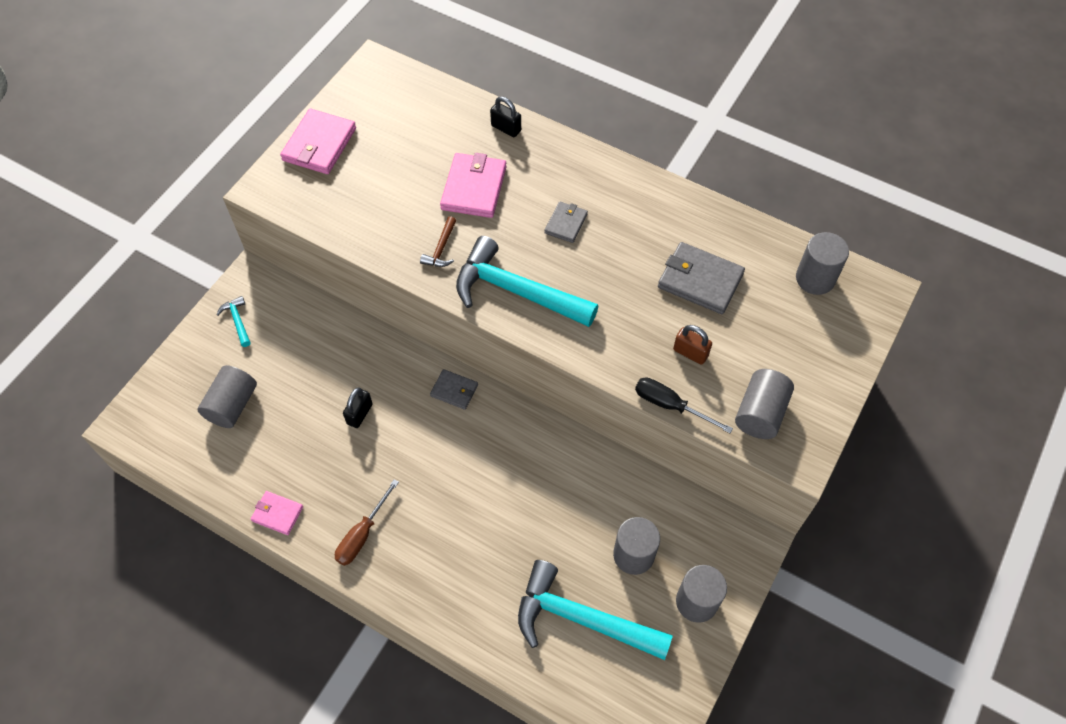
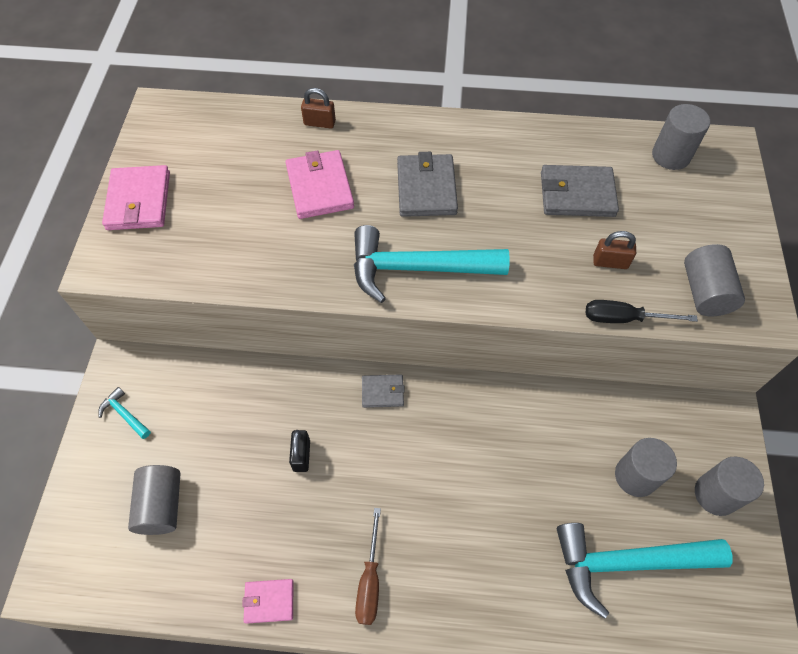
camera: 25 degrees left, 0 degrees up
brown hammer [420,216,456,267] -> none
black padlock [490,97,521,137] -> brown padlock [301,88,336,129]
grey wallet [544,201,588,243] -> grey wallet [397,152,458,217], size x1.73

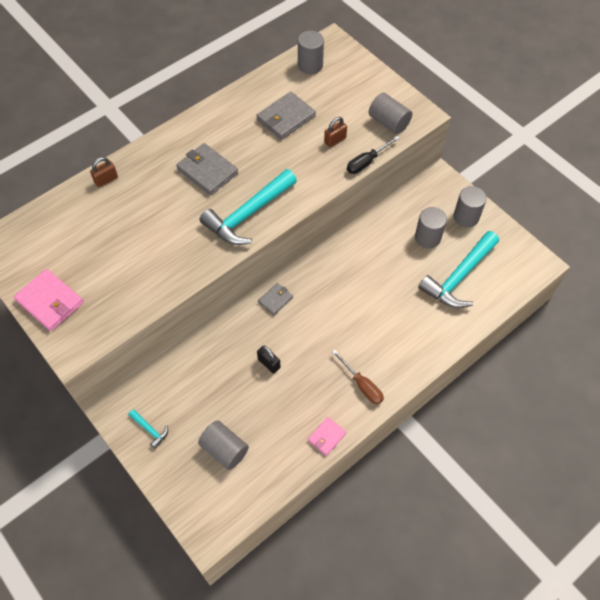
camera: 45 degrees left, 0 degrees up
turquoise hammer [98,387,151,439] -> turquoise hammer turned 135 degrees counterclockwise [129,409,168,449]
pink wallet [286,150,354,219] -> none

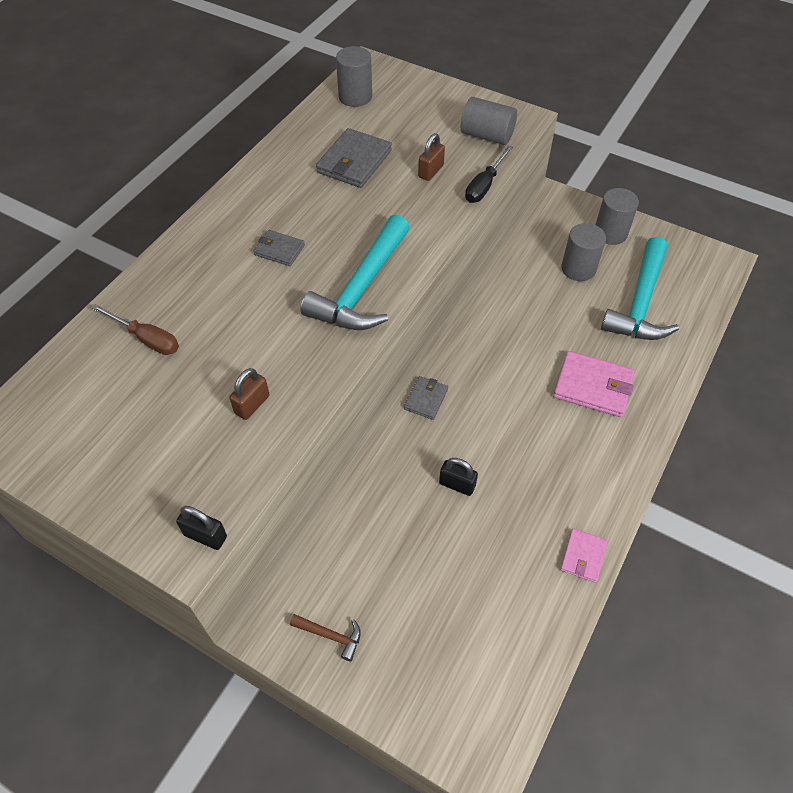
camera: 20 degrees left, 5 degrees down
pink wallet [14,269,84,331] -> pink wallet moved to [553,351,635,417]
brown padlock [90,157,118,187] -> brown padlock moved to [229,368,269,420]
turquoise hammer [129,409,168,449] -> brown hammer [290,614,361,661]
grey wallet [176,143,238,195] -> grey wallet [253,230,305,266], size x0.58
grey cylinder [198,420,249,470] -> none
brown screwdriver [332,350,384,405] -> brown screwdriver moved to [91,304,179,355]
none -> black padlock [176,506,227,550]

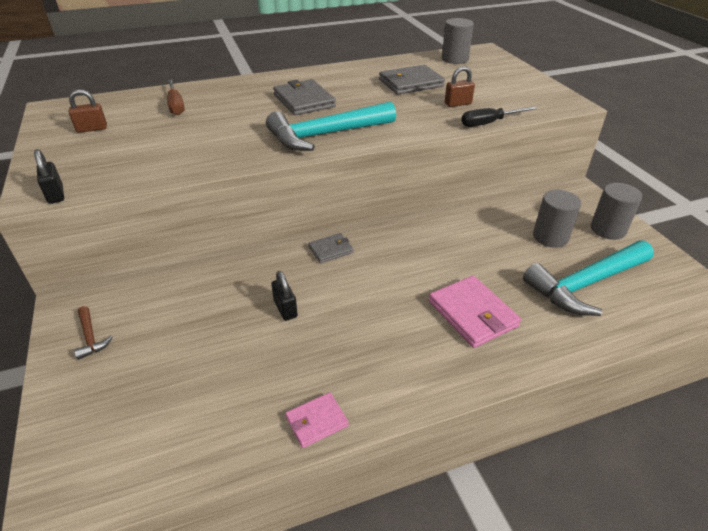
camera: 40 degrees right, 15 degrees down
brown padlock [229,368,269,420] -> brown padlock moved to [68,89,107,133]
grey wallet [253,230,305,266] -> grey wallet [273,79,336,116], size x1.73
grey cylinder [461,97,517,145] -> none

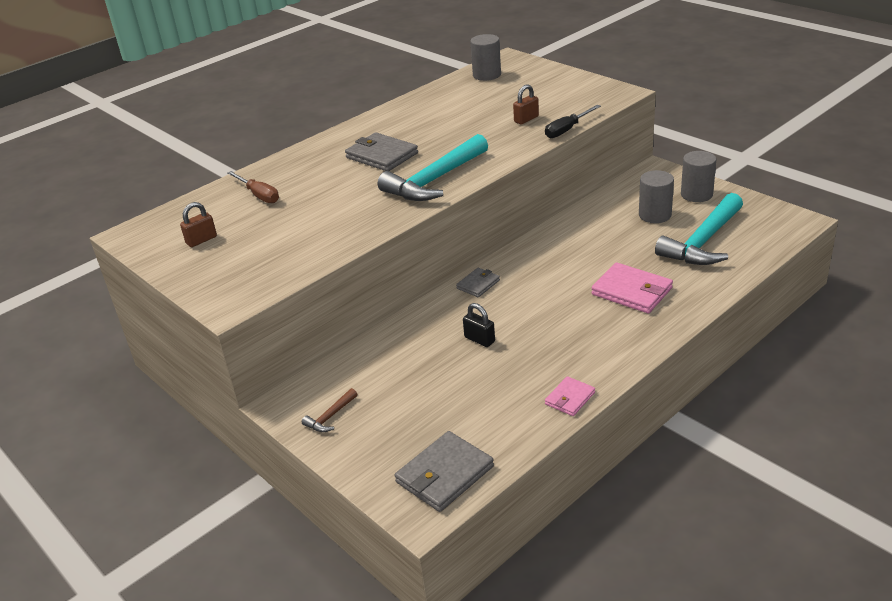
camera: 20 degrees left, 5 degrees down
black padlock [34,149,64,204] -> none
brown hammer [74,306,113,360] -> brown hammer turned 90 degrees clockwise [302,388,357,432]
grey wallet [379,65,445,95] -> grey wallet moved to [395,431,494,512]

